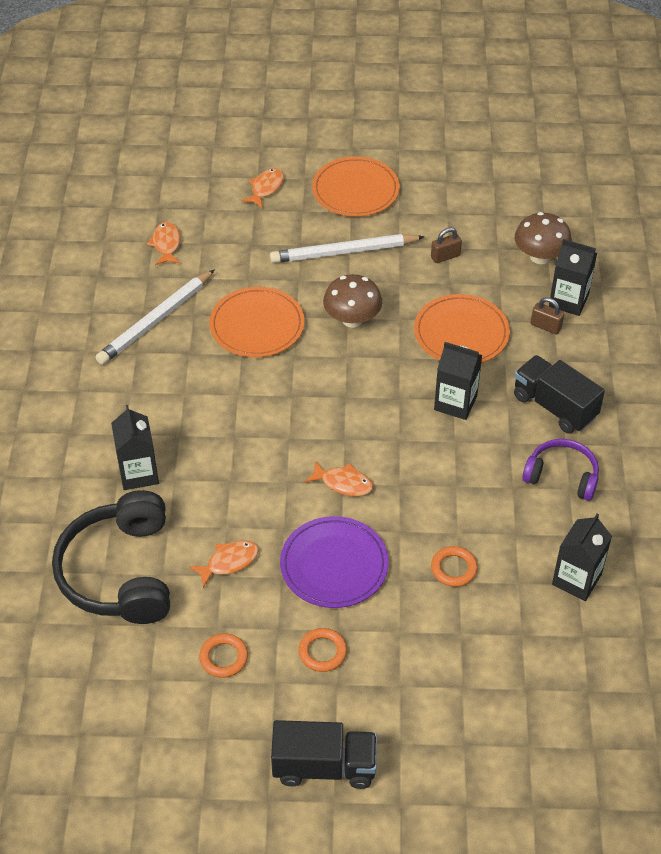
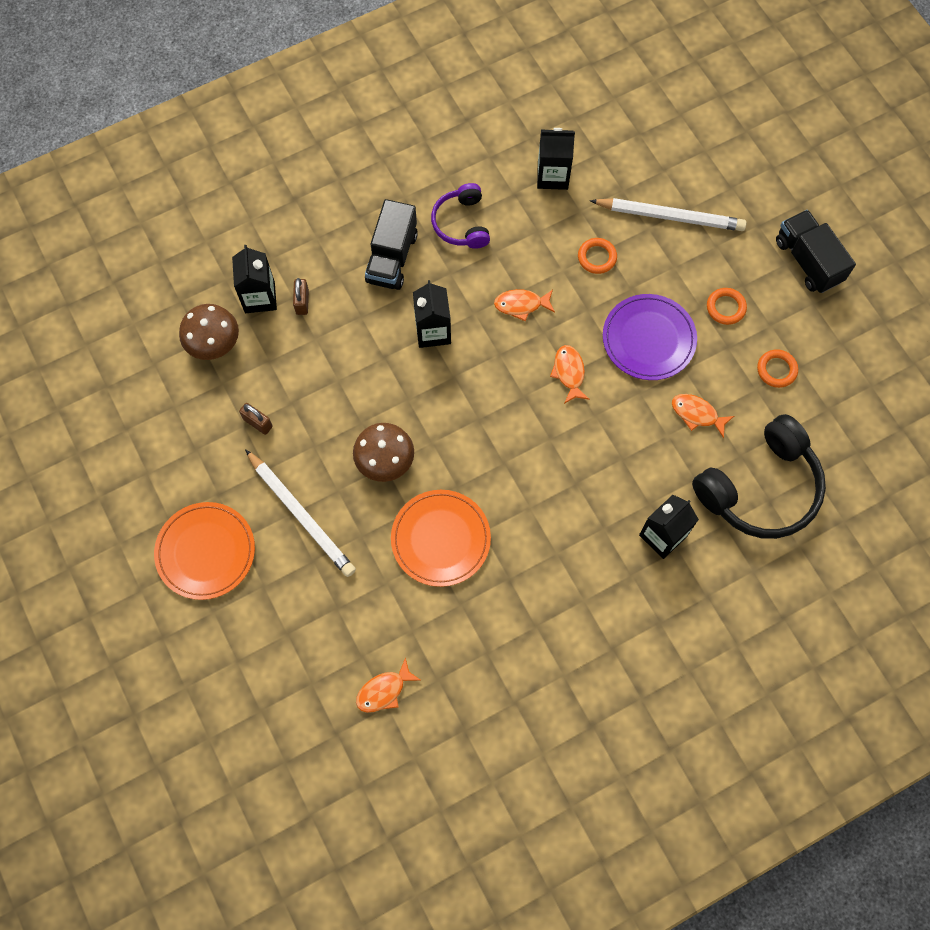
camera: 120 degrees left, 20 degrees up
white pencil [95,269,215,365] -> white pencil moved to [590,198,747,231]
orange fish [241,168,284,209] -> orange fish moved to [494,289,555,321]
orange plate [414,294,510,363] -> none

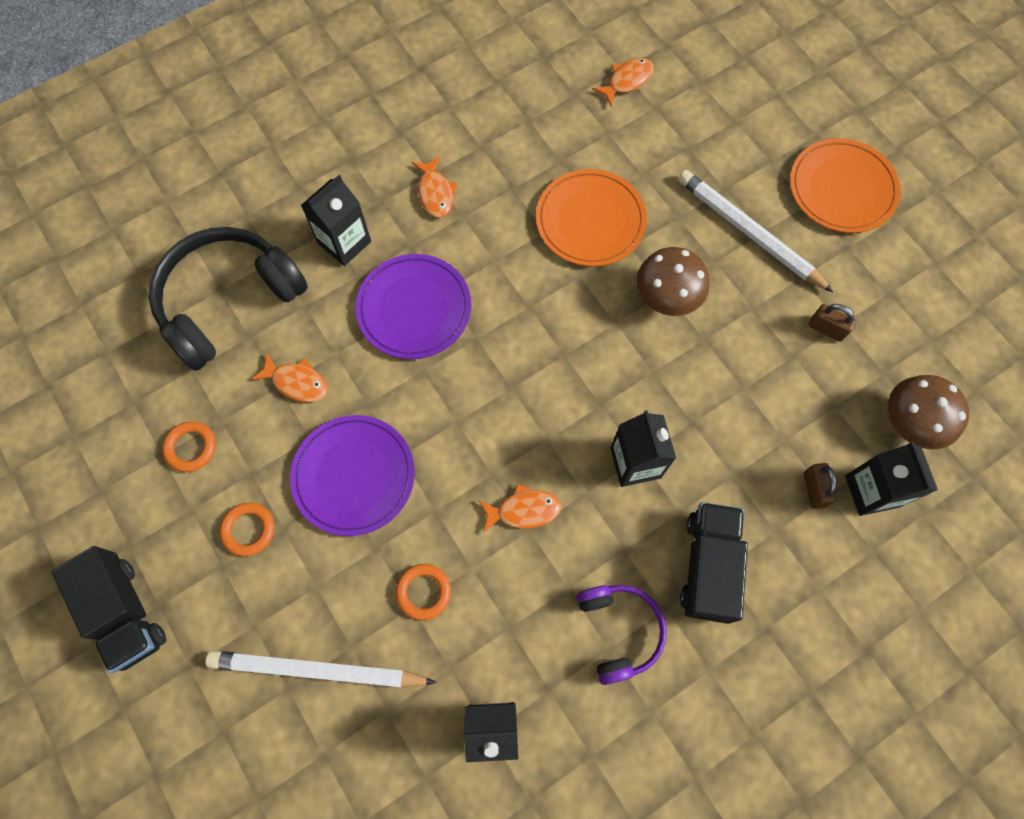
camera: 175 degrees right, 0 degrees up
orange fish [550,345,590,404] -> orange fish moved to [412,156,457,218]
none -> purple plate [356,254,471,359]

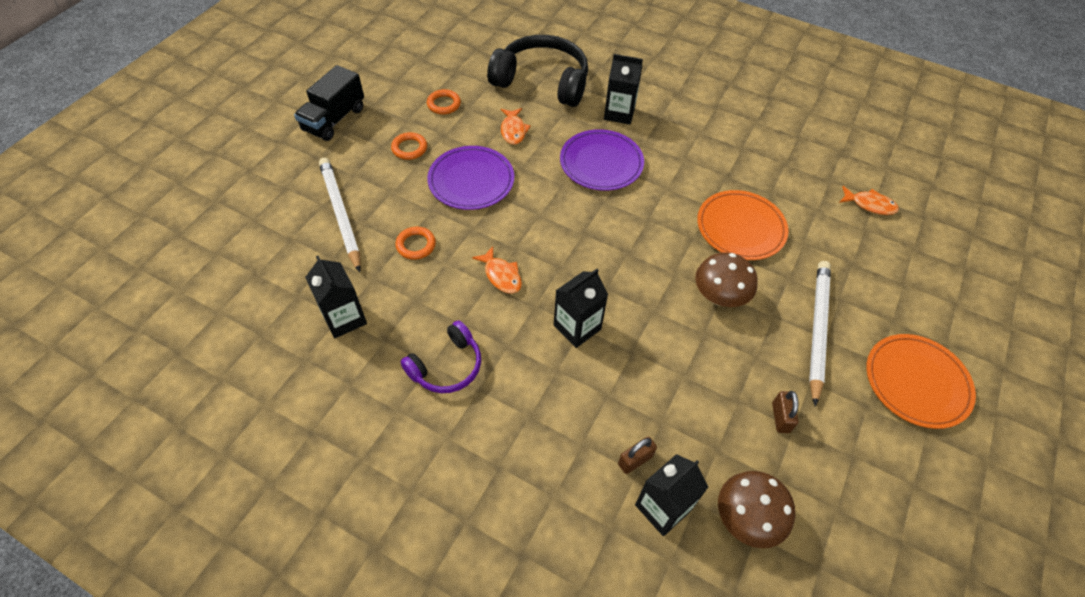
camera: 60 degrees right, 15 degrees down
orange fish [412,156,457,218] -> none
black truck [680,502,748,624] -> none

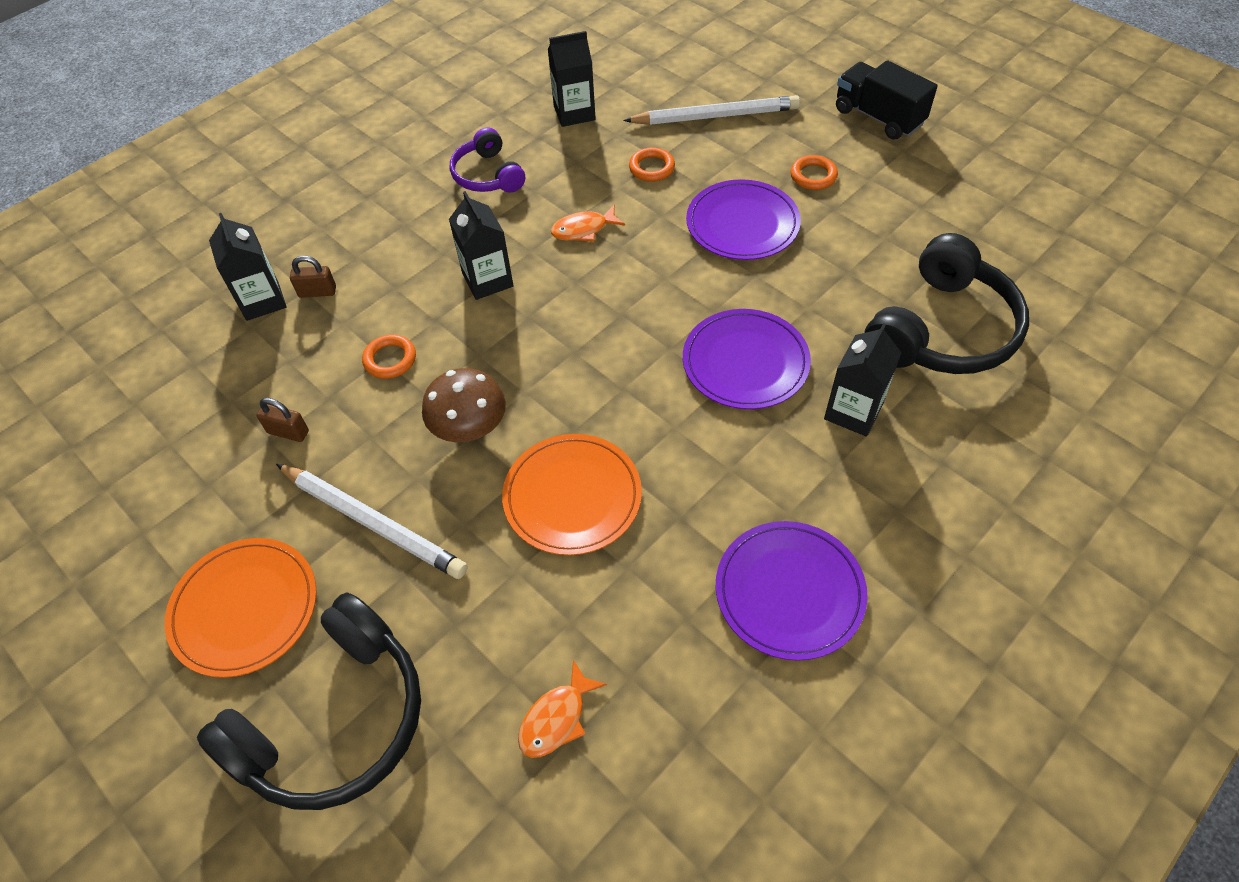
camera: 110 degrees right, 0 degrees up
orange ring [427,89,461,114] -> orange ring moved to [362,335,416,379]
orange fish [501,108,531,145] -> none
brown padlock [618,437,657,474] -> brown padlock turned 75 degrees counterclockwise [290,256,336,298]
brown mushroom [718,471,795,548] -> none
none -> black headphones [197,592,421,810]
none -> purple plate [716,521,868,661]

